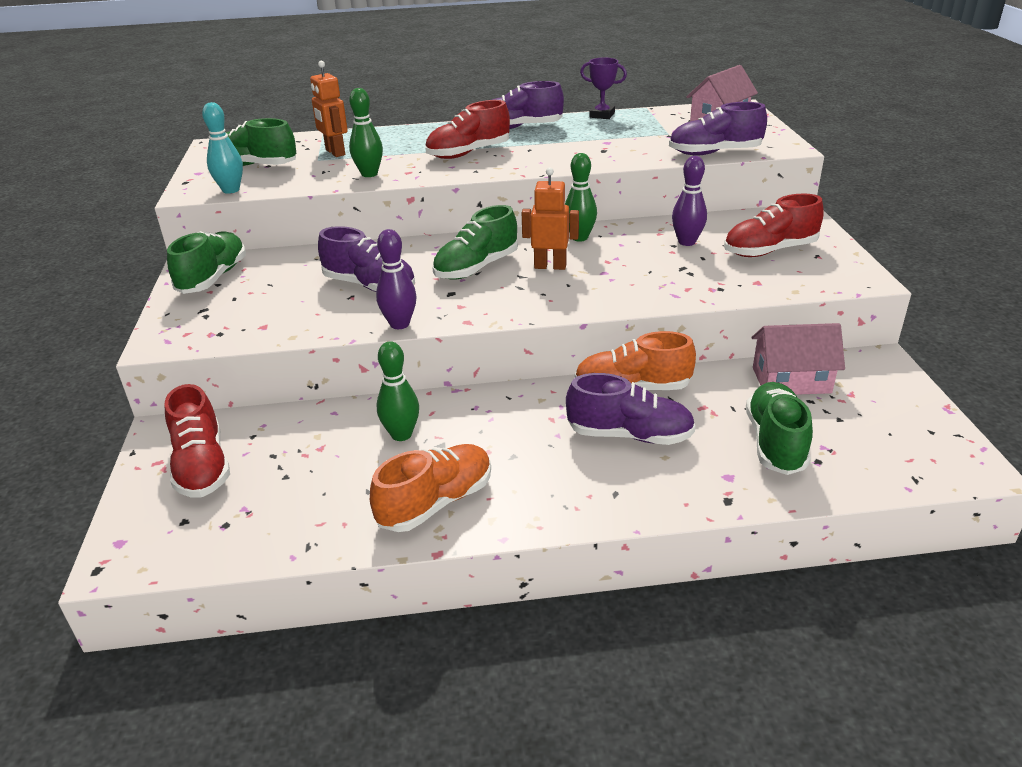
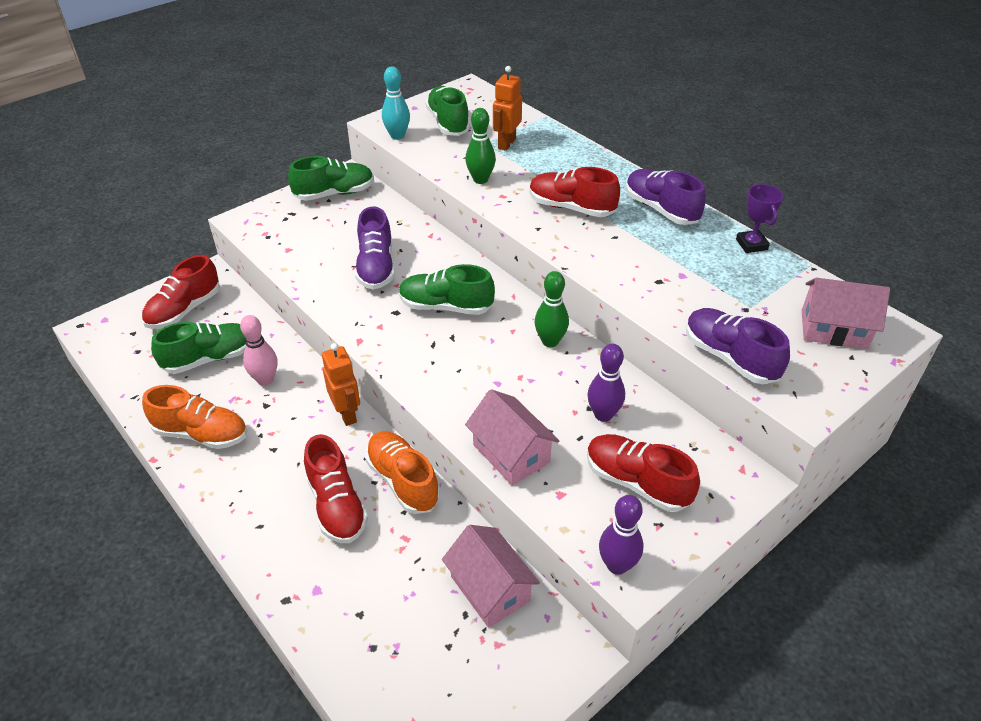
camera: 55 degrees right, 10 degrees up
purple bowling pin [376,229,417,329] -> purple bowling pin moved to [599,495,644,575]
green bowling pin [376,341,419,441] -> pink bowling pin [240,315,278,386]
orange robot [522,167,579,270] -> orange robot moved to [322,343,360,426]
purple shoe [566,373,696,445] -> red shoe [304,434,368,543]
green shoe [746,382,813,475] -> green shoe moved to [151,322,246,374]
none -> pink house [465,389,560,486]

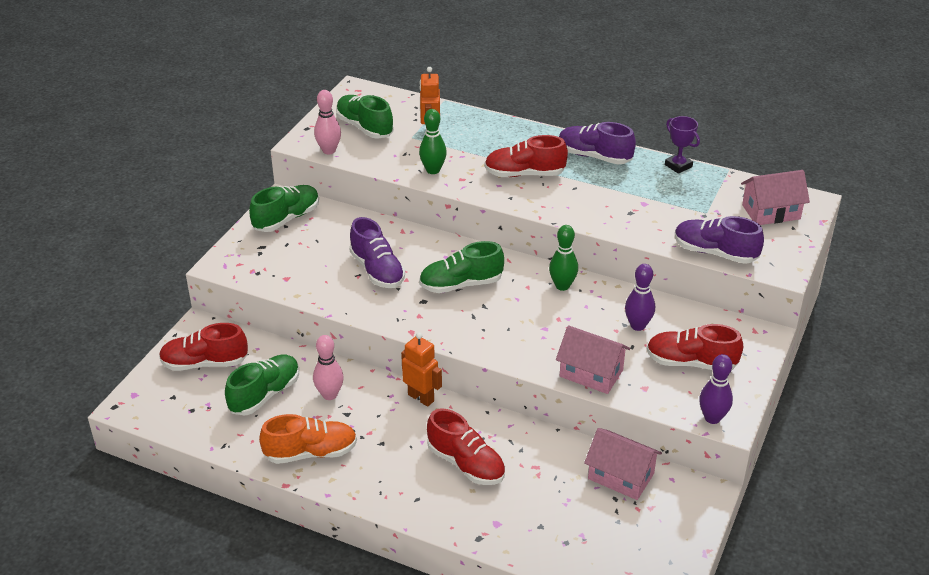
camera: 25 degrees left, 5 degrees down
red shoe [142,255,220,329] -> red shoe turned 75 degrees clockwise [159,323,248,371]
orange shoe [365,431,440,514] -> none
turquoise bowling pin [382,66,410,140] -> pink bowling pin [314,90,341,154]

